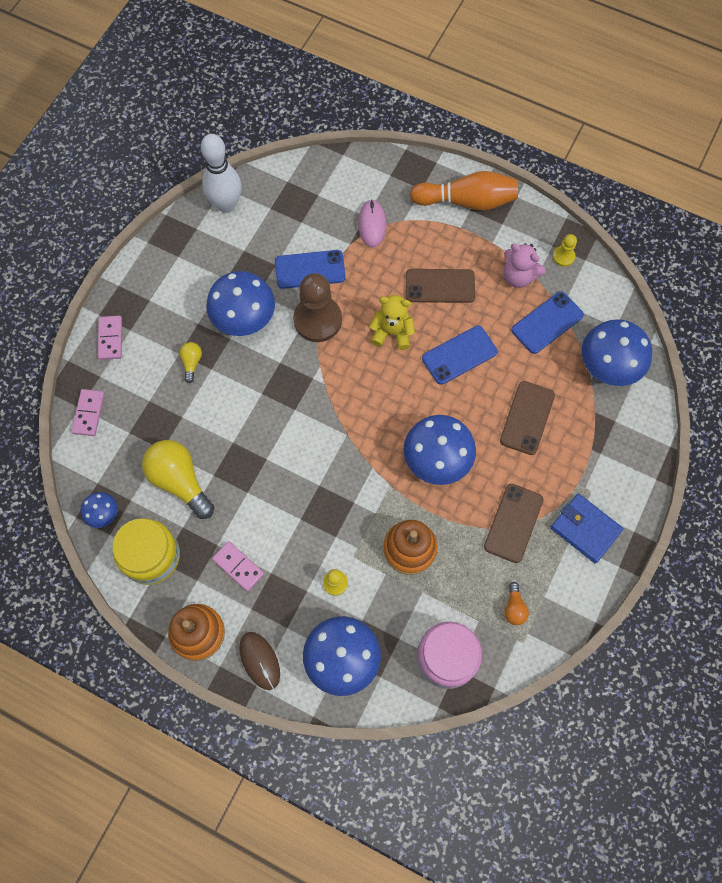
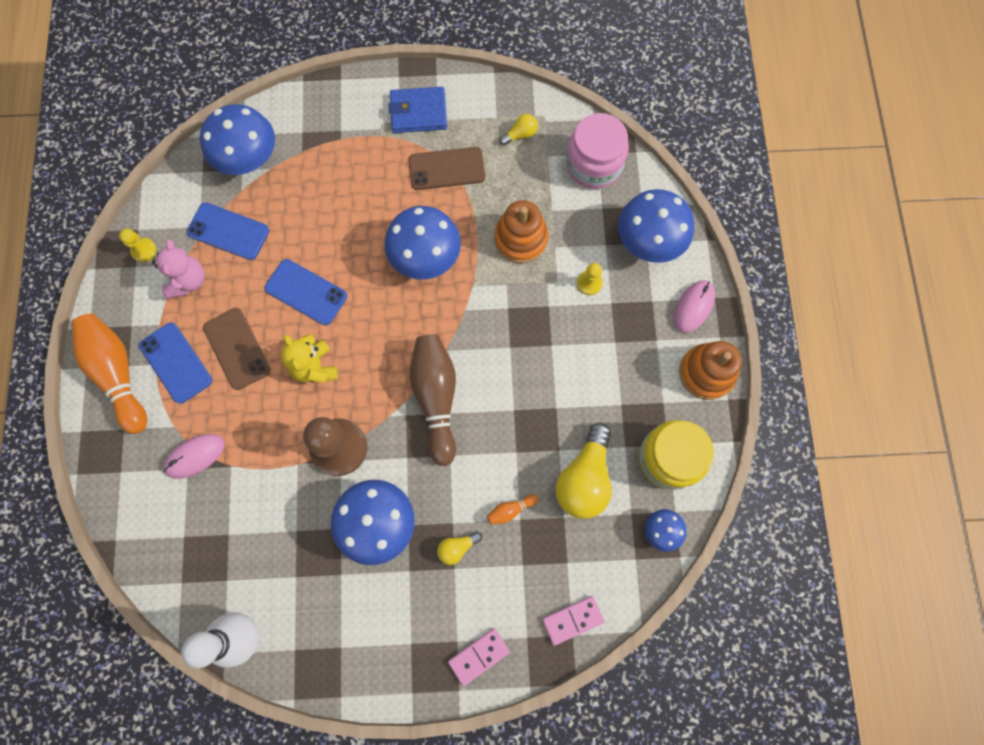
camera: 120 degrees left, 5 degrees up
pink domino [212,541,264,591] -> none
brown mouse [239,632,280,690] -> pink mouse [674,280,715,333]
blue phone [275,250,346,289] -> blue phone moved to [139,322,212,404]
brown phone [500,381,555,455] -> none
orange light bulb [504,582,529,625] -> yellow light bulb [499,114,538,146]
blue wallet [550,494,623,563] -> blue wallet turned 75 degrees clockwise [388,87,447,133]
none -> brown bowling pin [409,335,456,466]
none -> orange bowling pin [487,494,539,525]

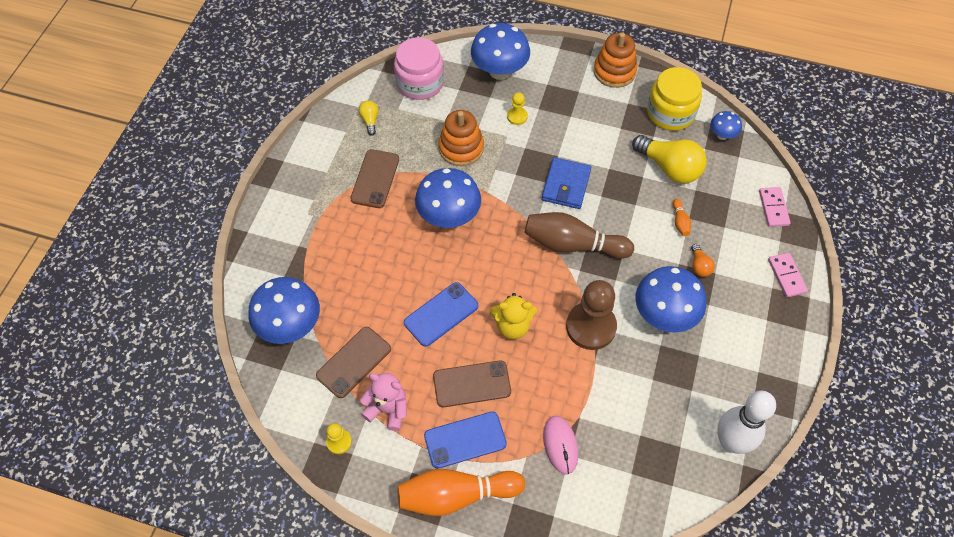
camera: 70 degrees left, 15 degrees down
blue phone [187,202,269,260] -> brown phone [316,327,391,398]
blue wallet [388,87,447,133] -> blue wallet moved to [542,157,591,209]
yellow light bulb [437,531,482,565] -> orange light bulb [691,244,715,277]
pink mouse [674,280,715,333] -> none

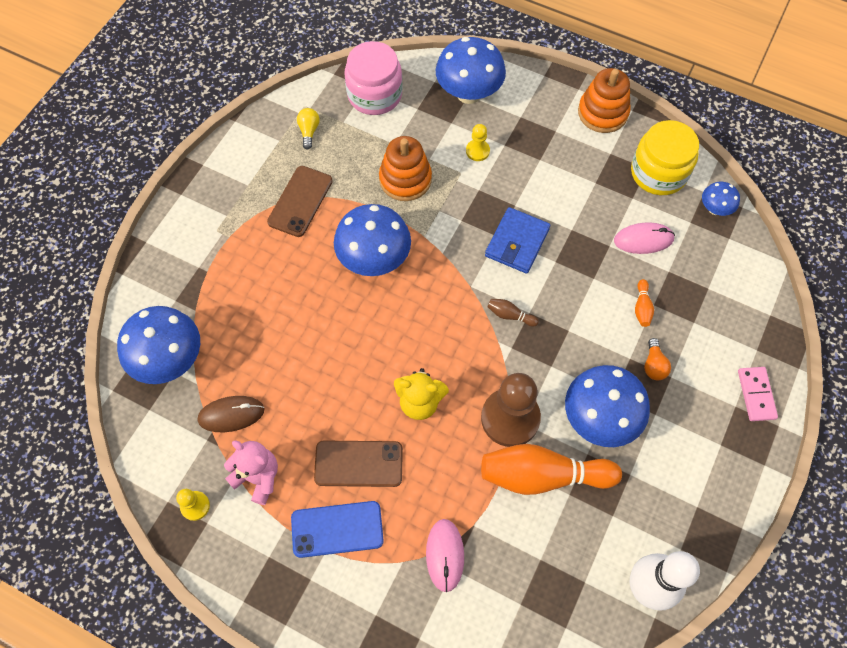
camera: 10 degrees right, 5 degrees up
brown phone [316,327,391,398] -> brown mouse [197,396,265,432]
orange bowling pin [397,469,525,516] -> orange bowling pin moved to [481,444,622,495]
blue phone [404,282,478,347] -> none
brown bowling pin [525,212,634,259] -> brown bowling pin [487,299,539,327], size x0.41
yellow light bulb [632,135,707,183] -> pink mouse [614,222,675,254]
pink domino [759,187,790,227] -> none

